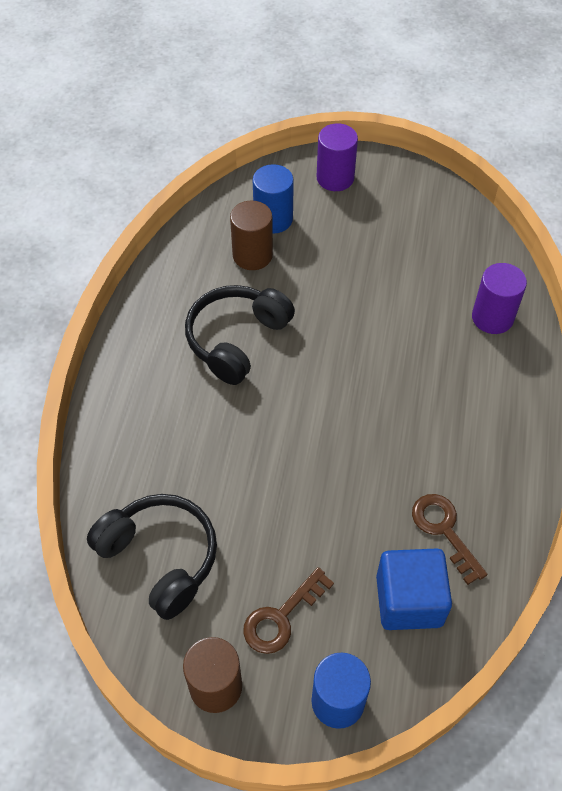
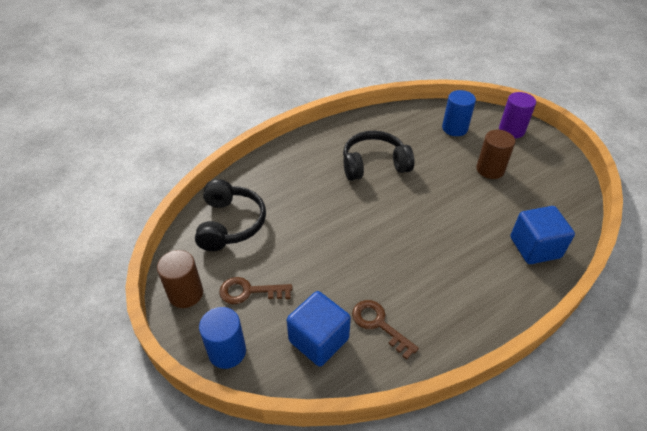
camera: 45 degrees right, 10 degrees down
brown cylinder [230,200,273,270] -> brown cylinder moved to [476,130,516,179]
brown key [412,494,488,585] -> brown key turned 60 degrees counterclockwise [352,300,419,360]
purple cylinder [472,263,527,334] -> blue cube [510,206,575,264]

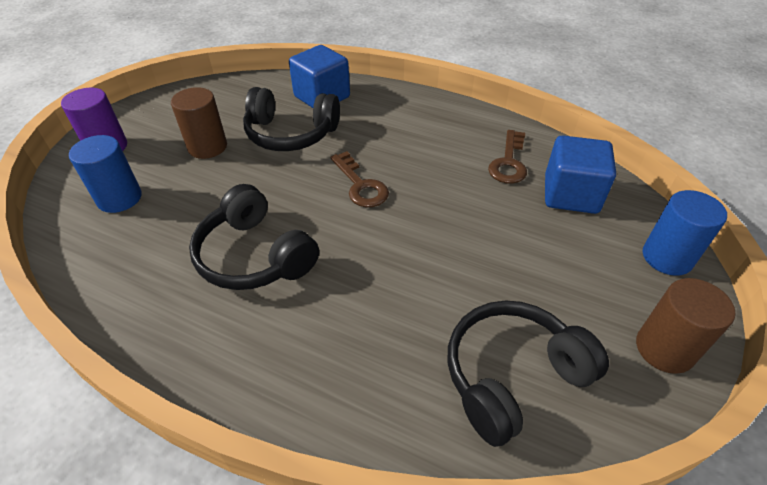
camera: 120 degrees left, 0 degrees up
brown key [219,277,292,304] -> brown key moved to [330,151,389,207]
none -> black headphones [243,87,340,151]

